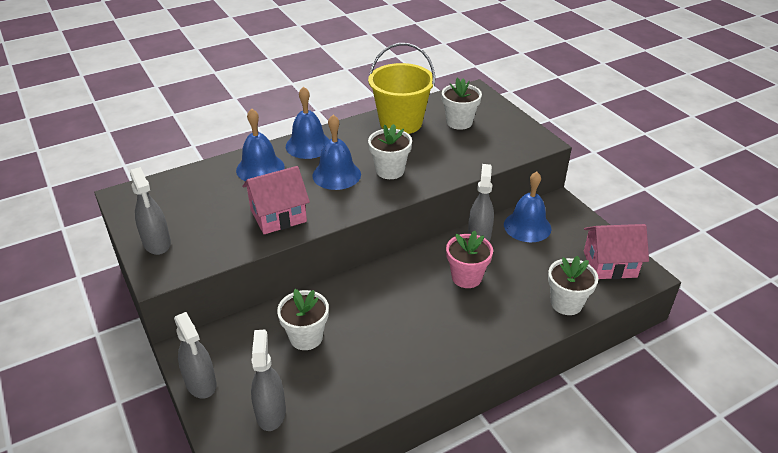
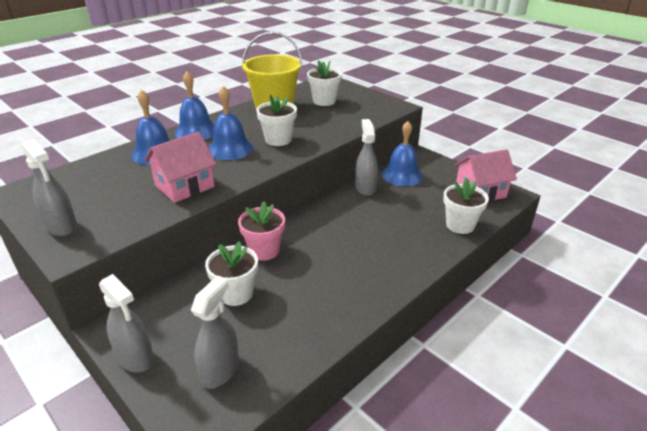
camera: 15 degrees left, 5 degrees down
grey spray bottle [251,329,286,431] -> grey spray bottle turned 45 degrees clockwise [191,276,239,389]
pink flower pot [446,231,493,288] -> pink flower pot moved to [238,201,285,261]

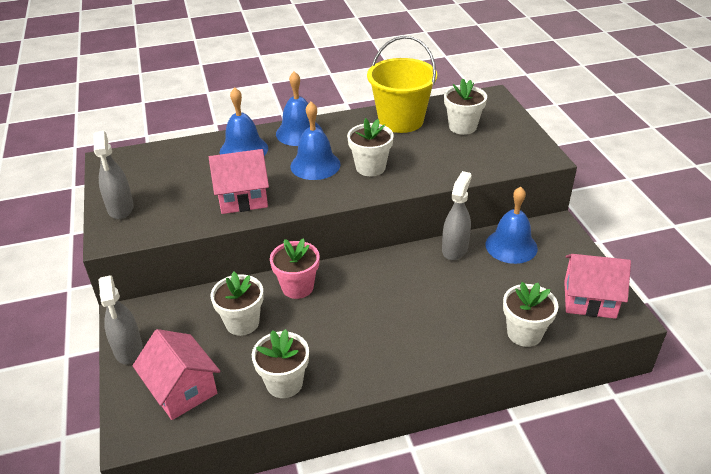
camera: 30 degrees right, 5 degrees up
grey spray bottle [191,276,239,389] -> pink house [133,329,220,420]
none -> white flower pot [252,329,309,398]

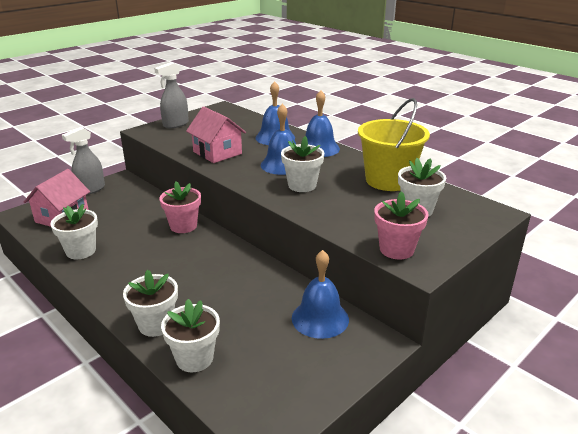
camera: 60 degrees right, 10 degrees down
white flower pot [210,272,263,336] -> white flower pot moved to [123,270,178,337]
grey spray bottle [442,171,472,260] -> none
pink house [564,254,631,319] -> none
none -> pink flower pot [374,191,429,260]

